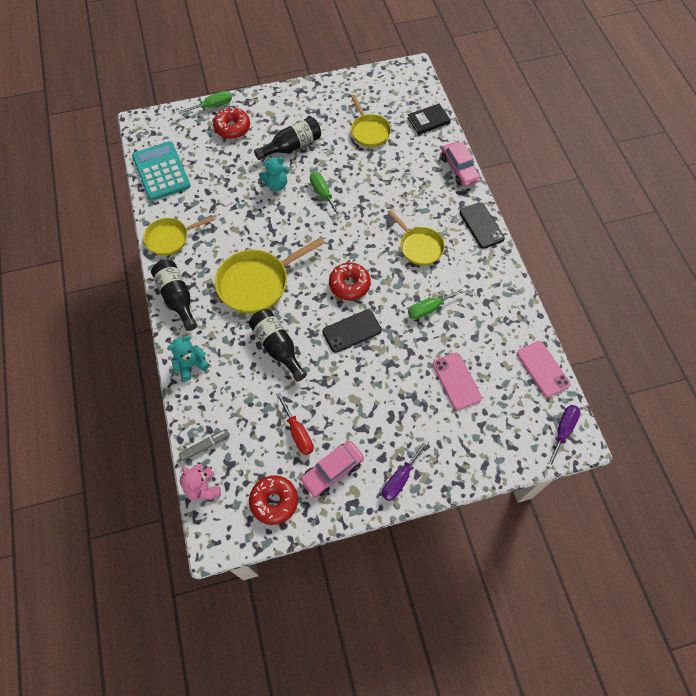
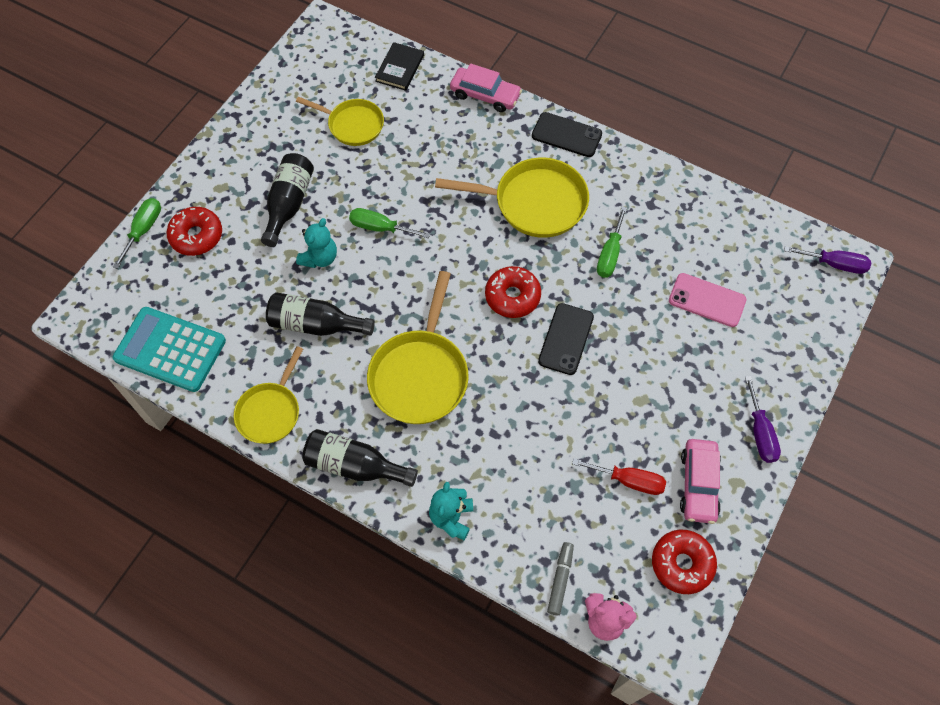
camera: 45 degrees left, 0 degrees up
black bottle [249,309,307,382] -> black bottle moved to [266,292,375,336]
yellow pan [387,210,445,265] -> yellow pan [435,158,589,238], size x1.58
pink phone [517,341,571,398] -> none
purple screwdriver [547,405,580,468] -> purple screwdriver turned 120 degrees clockwise [784,246,871,274]

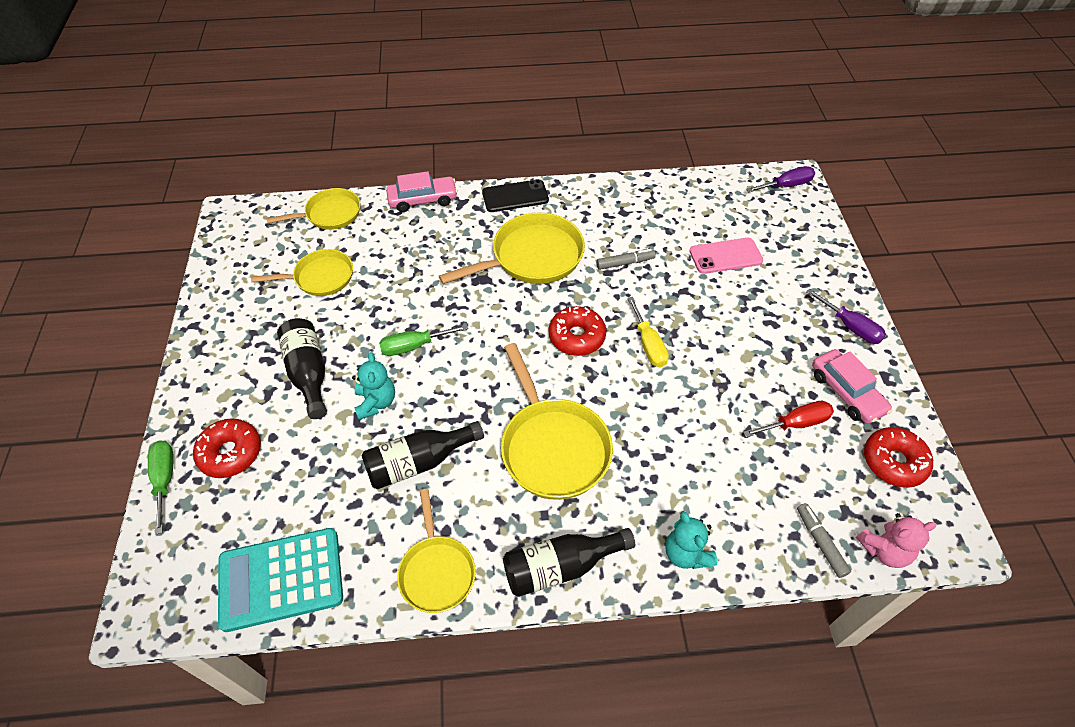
camera: 35 degrees left, 10 degrees down
black book [375,42,424,91] -> yellow pan [266,188,360,230]
black phone [538,303,594,375] -> yellow screwdriver [627,297,669,367]
green screwdriver [597,206,627,278] -> grey marker [596,249,656,270]

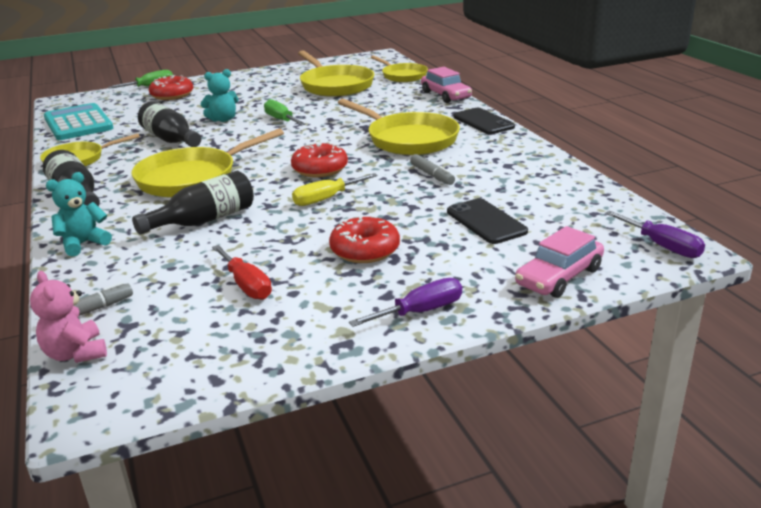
camera: 75 degrees right, 25 degrees down
yellow pan [251,249,353,296] -> yellow pan [298,50,374,97], size x1.58
black bottle [277,318,327,419] -> black bottle moved to [132,171,254,235]
pink phone [690,238,763,274] -> black phone [447,198,528,244]
purple screwdriver [806,289,886,344] -> purple screwdriver turned 150 degrees counterclockwise [349,278,462,327]
pink car [812,349,892,424] -> pink car moved to [515,226,604,298]
red donut [864,427,933,488] -> red donut moved to [329,216,400,263]

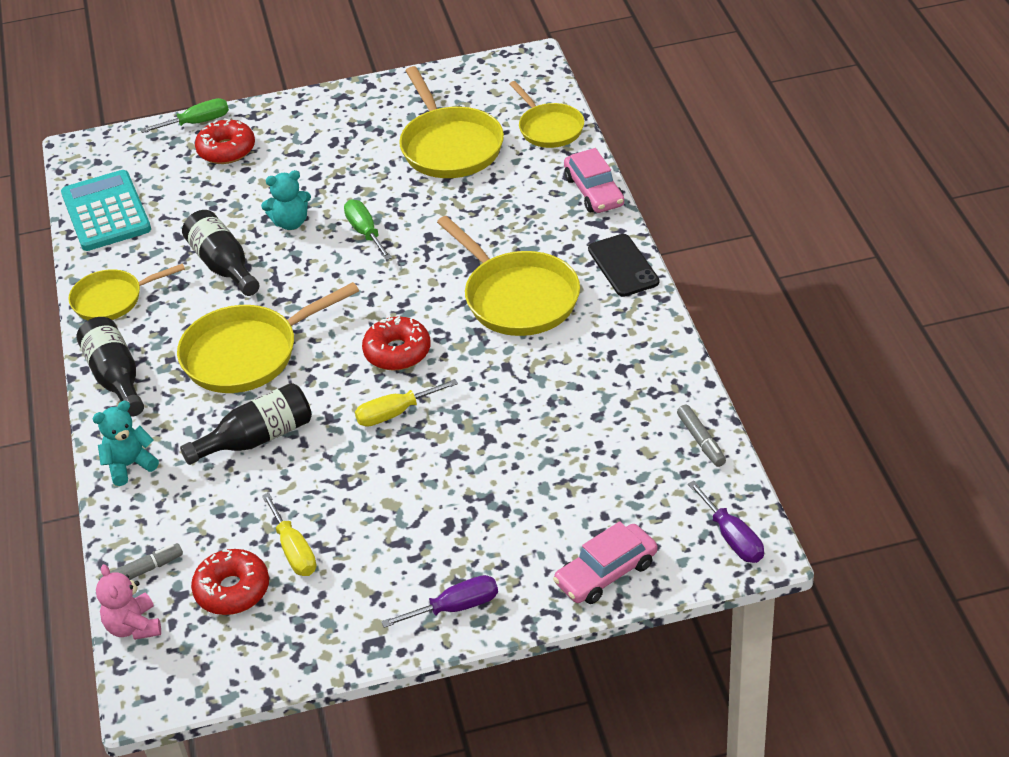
camera: 10 degrees right, 15 degrees up
red screwdriver [212,245,272,300] -> yellow screwdriver [262,493,316,576]
red donut [329,216,400,263] -> red donut moved to [191,549,269,615]
grey marker [410,154,455,185] -> grey marker moved to [677,405,726,467]
black phone [447,198,528,244] -> none

